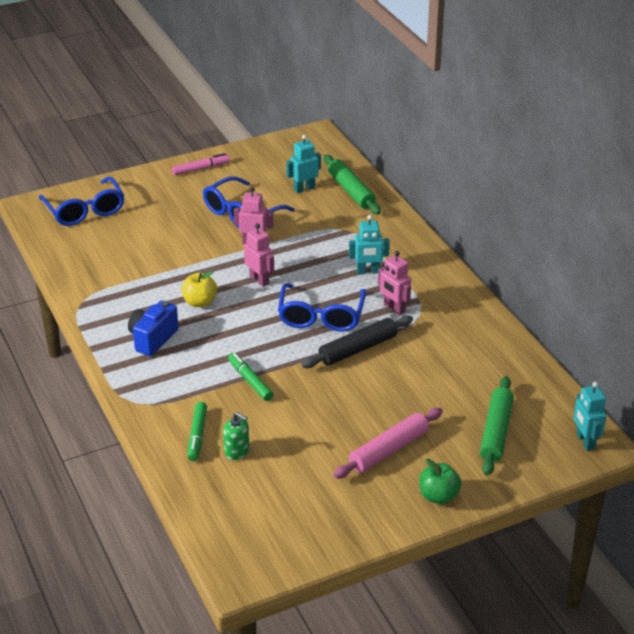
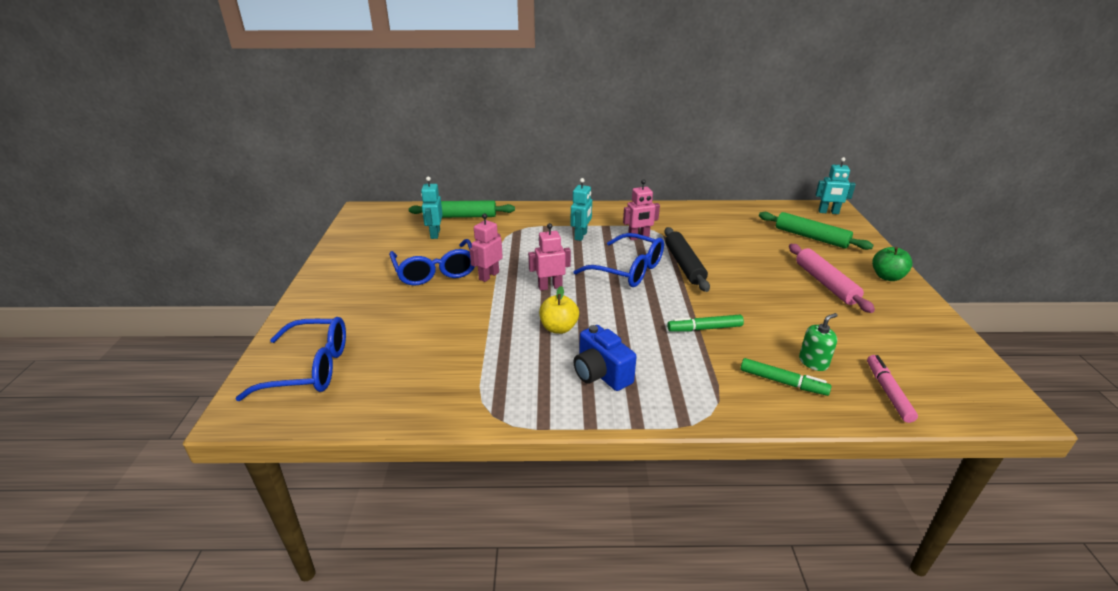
camera: 65 degrees left, 5 degrees down
pink marker [172,153,230,175] -> pink marker moved to [867,355,918,423]

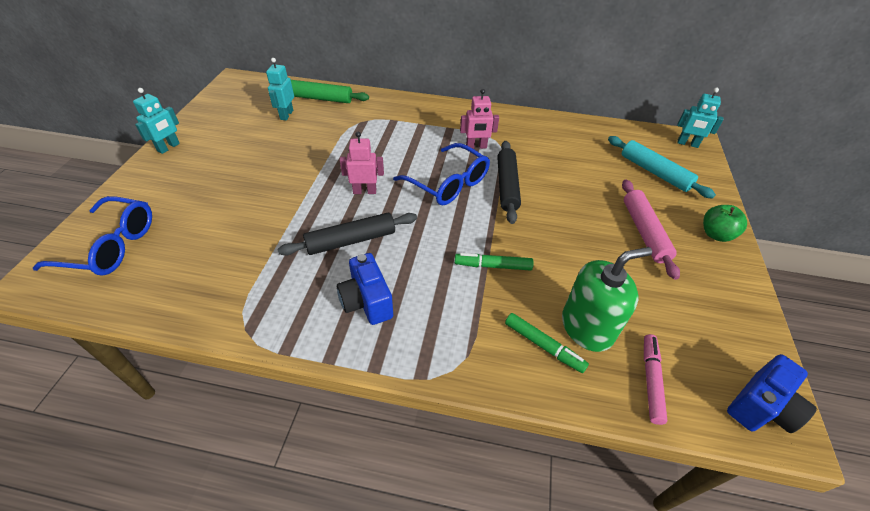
camera: 10 degrees right, 15 degrees up
blue glasses [389,239,474,286] -> none
pink robot [470,214,503,282] -> none
yellow apple [539,286,579,334] -> black rolling pin [277,213,417,256]
turquoise robot [571,178,592,241] -> turquoise robot moved to [133,88,180,154]
green rolling pin [759,212,873,250] -> turquoise rolling pin [608,136,716,199]
green soap dispenser [799,313,838,371] -> green soap dispenser [562,247,652,352], size x1.88
none -> blue camera [727,354,817,433]

